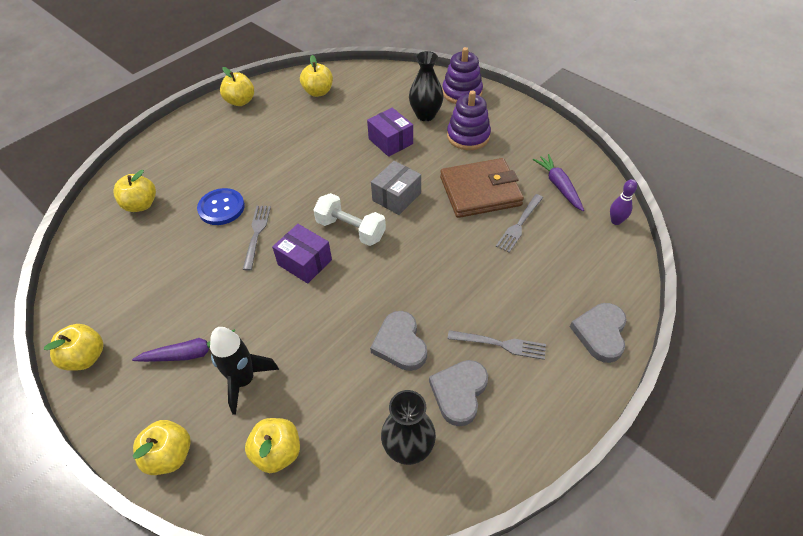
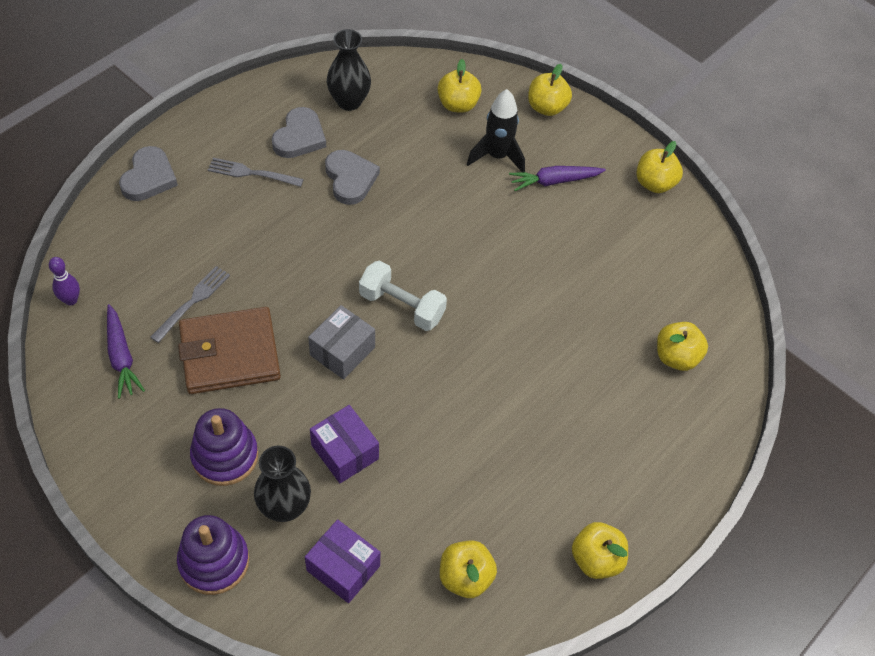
camera: 175 degrees right, 5 degrees up
blue button [197,188,245,225] -> none
grey fork [243,206,271,271] -> none
purple box [272,224,332,284] -> purple box moved to [305,519,380,603]

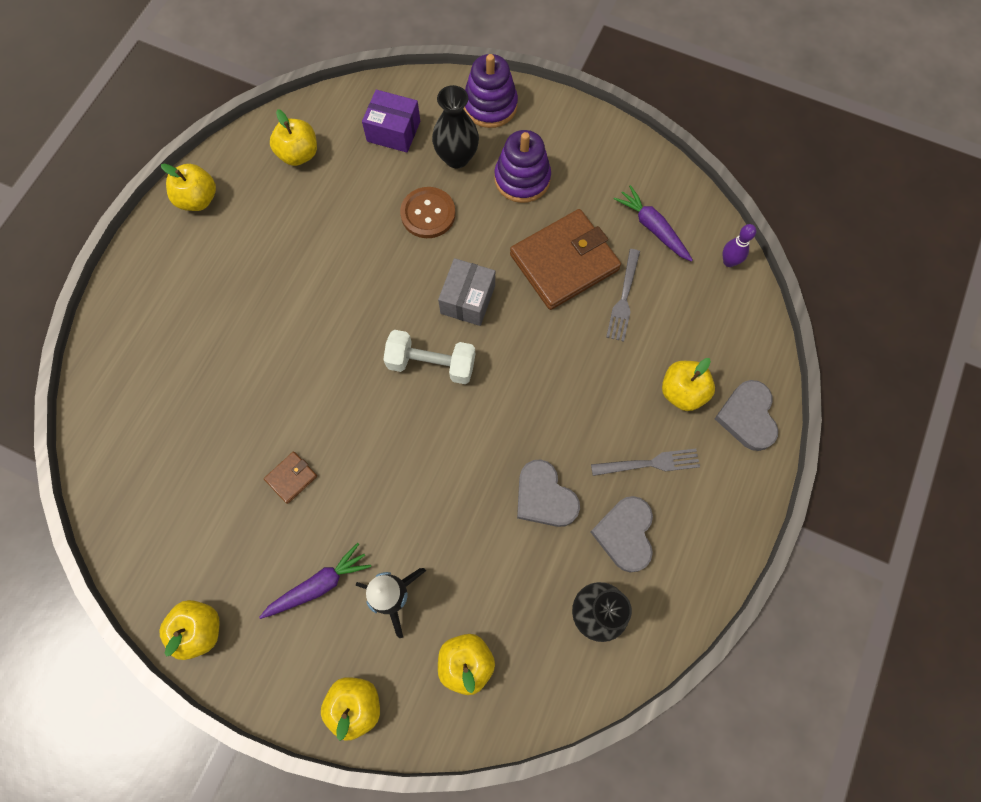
camera: 165 degrees right, 15 degrees up
purple box [310,405,379,483] -> brown button [400,187,456,238]
yellow apple [657,322,708,371] -> yellow apple moved to [662,358,715,411]
none -> brown wallet [264,451,317,504]

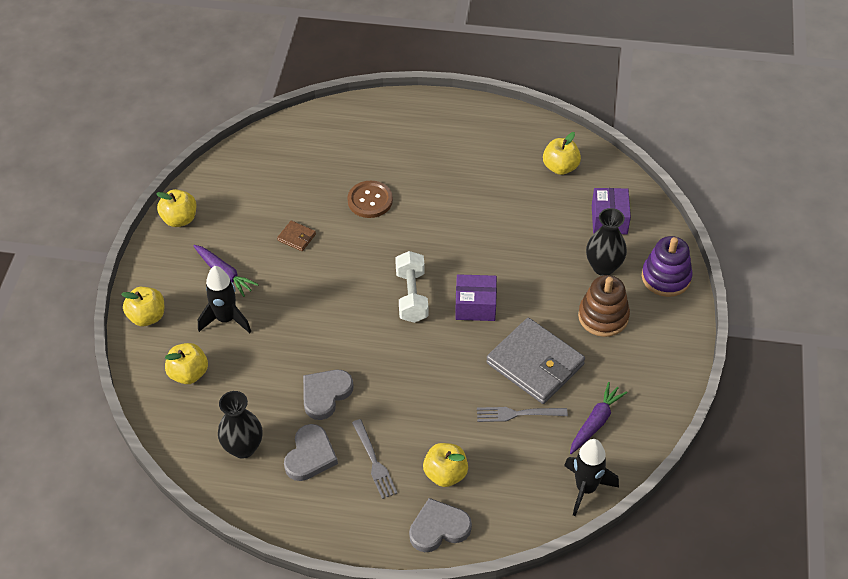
camera: 75 degrees right, 20 degrees down
yellow apple [161,164,216,211] -> none
brown button [400,187,456,238] -> brown button moved to [347,181,393,218]
grey box [438,258,495,326] -> purple box [455,274,497,321]
purple stacking toy [494,130,551,203] -> brown stacking toy [578,275,630,337]
brown wallet [510,209,621,310] -> grey wallet [486,318,585,404]
grey heart [590,496,653,572] -> grey heart turned 120 degrees clockwise [284,424,338,481]
purple bowling pin [723,224,756,267] -> black rocket [564,439,619,516]

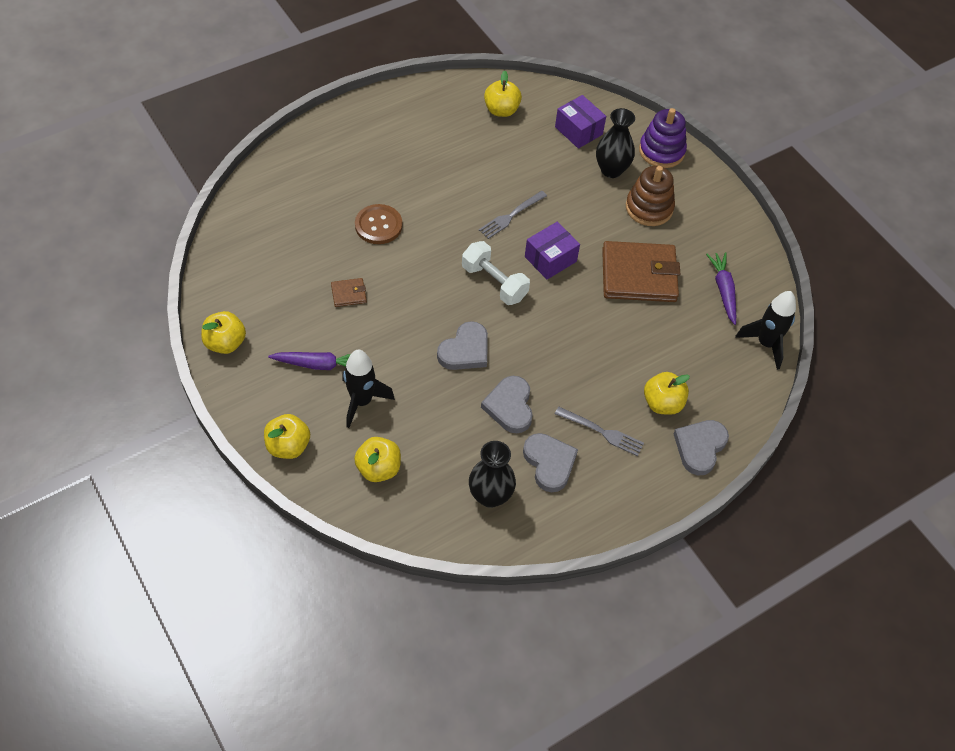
camera: 45 degrees left, 5 degrees up
grey fork [477,407,568,422] -> grey fork moved to [479,191,547,239]
grey wallet [486,318,585,404] -> brown wallet [602,241,680,302]
none -> grey heart [437,321,488,370]

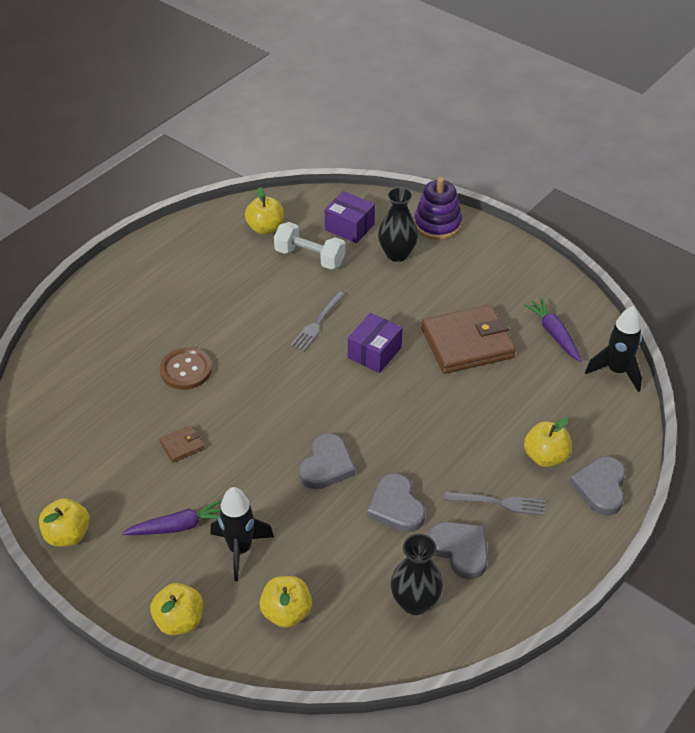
camera: 15 degrees left, 10 degrees down
white dumbbell [462,241,530,305] -> white dumbbell moved to [274,222,346,269]
brown stacking toy [626,166,675,226] -> none

